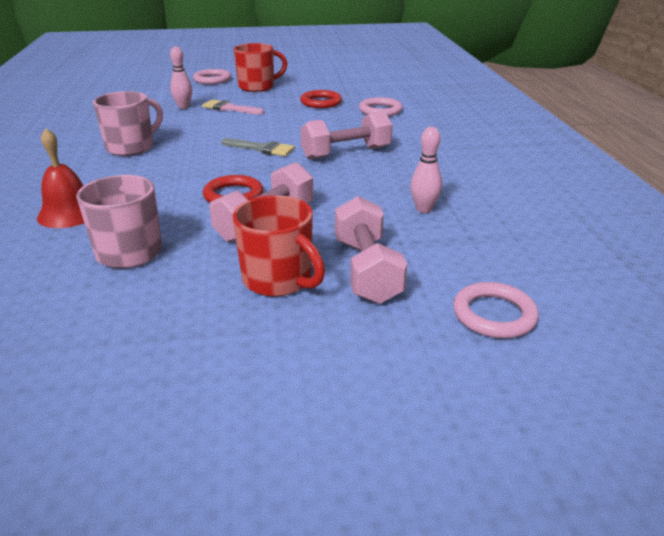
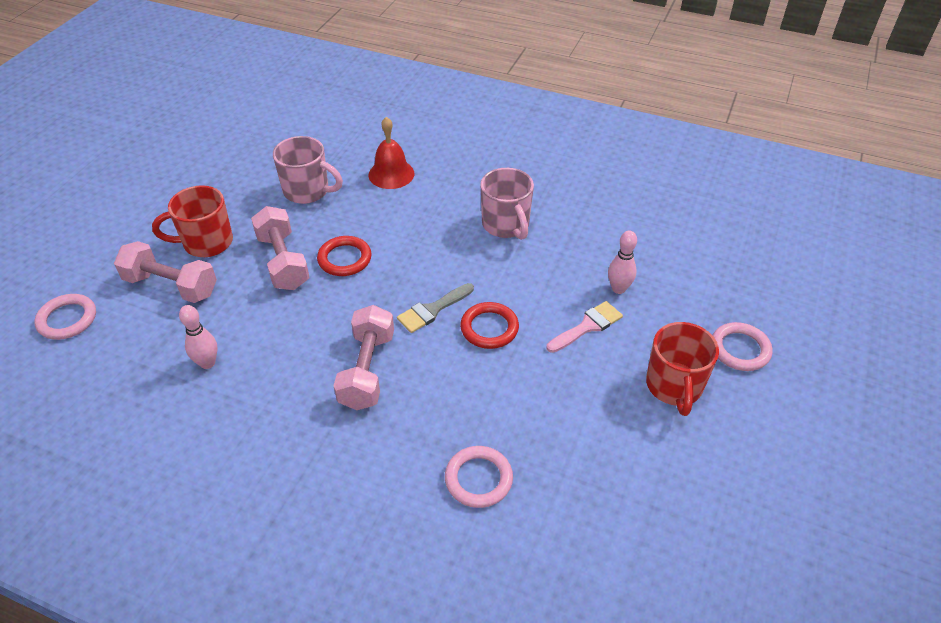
camera: 120 degrees right, 15 degrees up
red ring [300,90,342,108] -> red ring moved to [460,302,519,349]

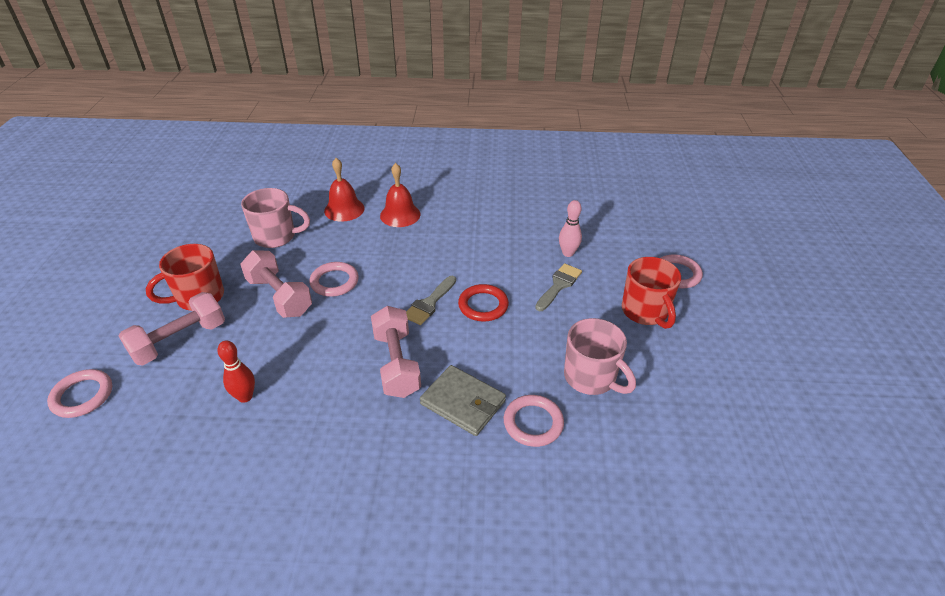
camera: 20 degrees left, 5 degrees down
pink dumbbell [114,241,217,303] -> pink dumbbell turned 45 degrees counterclockwise [119,292,225,365]
pink bowling pin [179,305,218,369] -> red bowling pin [217,340,255,403]
red ring [317,236,372,276] -> pink ring [310,262,359,297]
pink mug [480,168,534,240] -> pink mug moved to [564,318,636,395]
pink brush [547,301,623,353] -> grey brush [535,263,582,311]
none -> red bell [380,163,420,227]
none -> grey wallet [420,365,506,436]

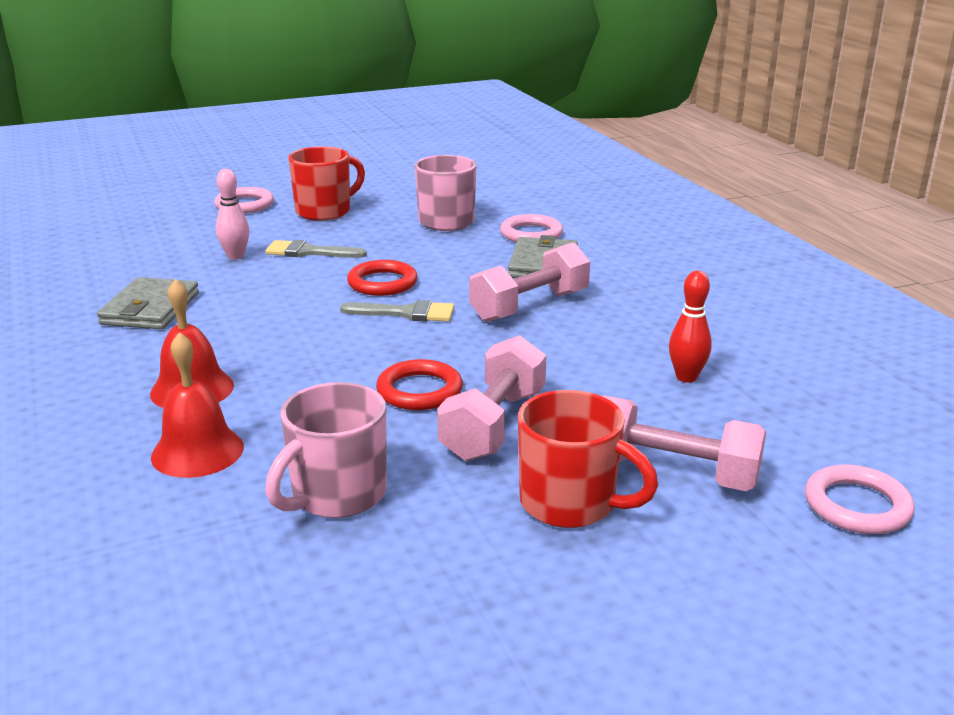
camera: 115 degrees left, 15 degrees down
pink mug [241,188,310,248] -> pink mug turned 120 degrees counterclockwise [265,382,387,518]
pink ring [310,262,359,297] -> red ring [376,359,463,410]
none -> grey wallet [97,277,199,329]

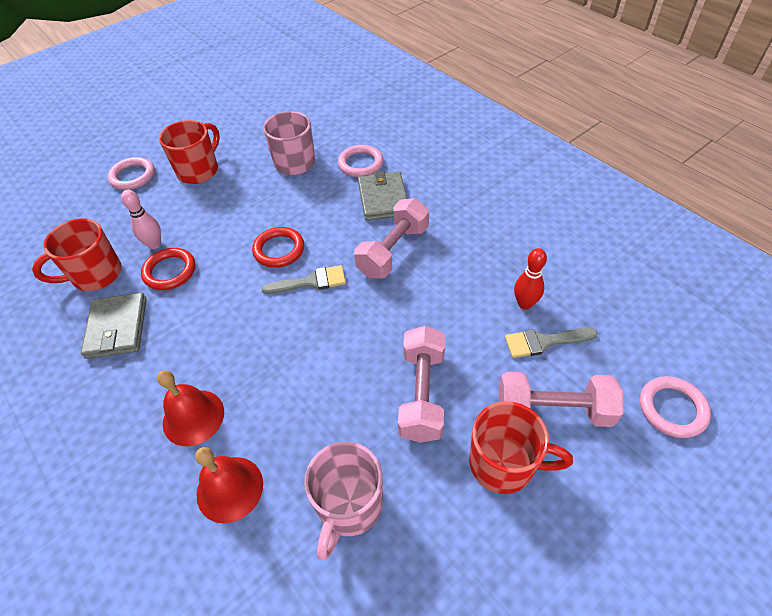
camera: 15 degrees left, 25 degrees up
grey brush [265,240,367,258] -> grey brush moved to [505,328,598,358]
red ring [376,359,463,410] -> red ring moved to [141,248,195,290]
none -> red mug [32,218,122,291]

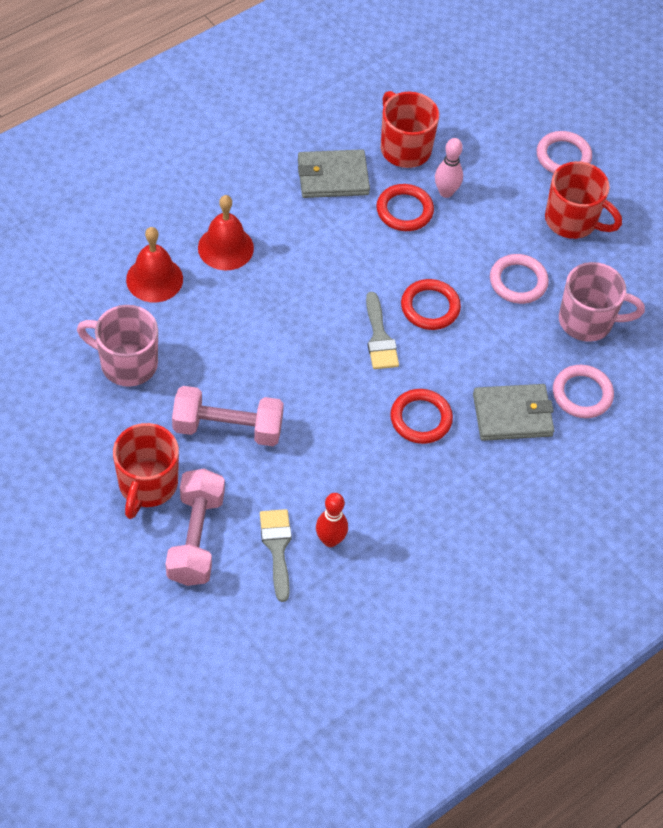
camera: 85 degrees right, 5 degrees up
pink dumbbell [354,198,429,278] -> red ring [390,389,453,444]
pink ring [640,376,711,438] -> pink ring moved to [490,254,549,304]

